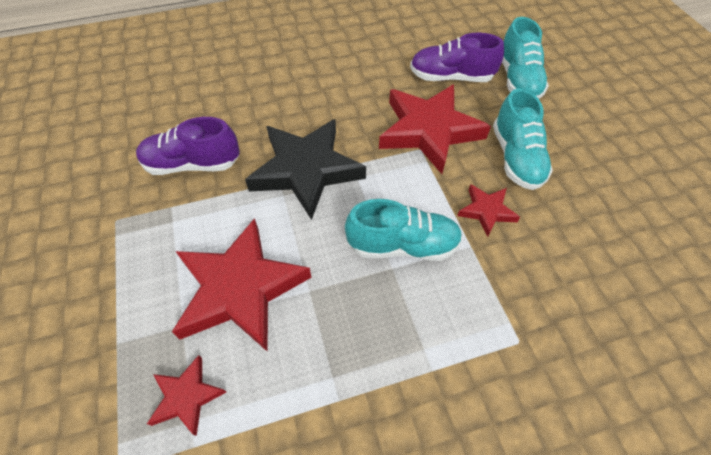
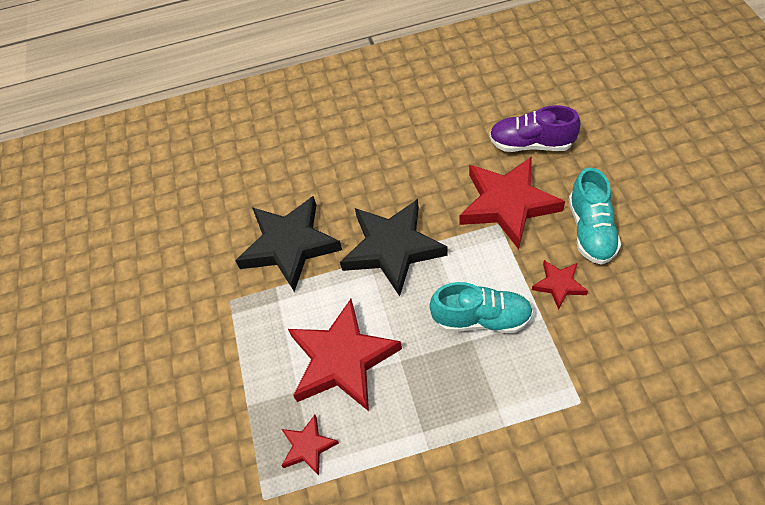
camera: 10 degrees right, 0 degrees up
purple shoe [136,117,240,175] -> black star [235,196,342,292]
turquoise shoe [502,17,549,99] -> none

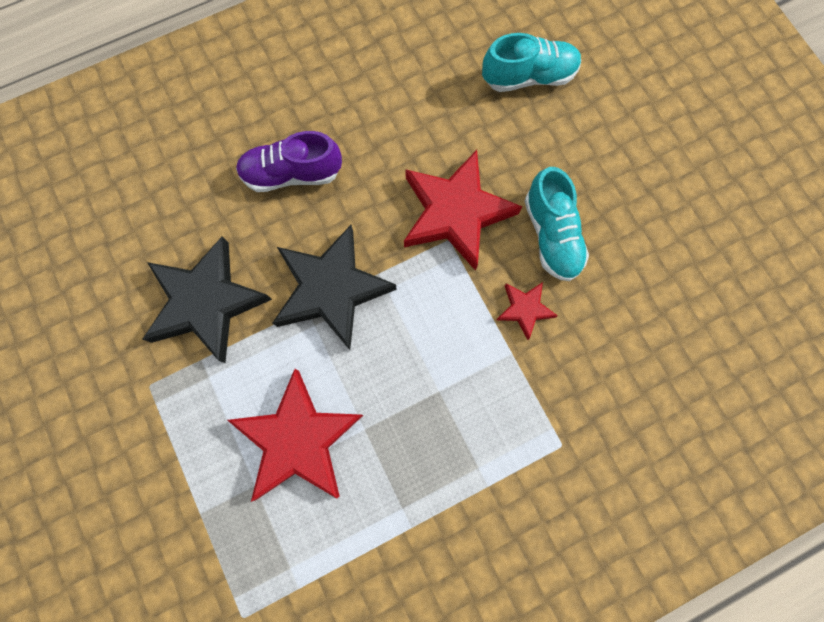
camera: 20 degrees left, 20 degrees up
red star [281,415,339,476] -> none
turquoise shoe [430,282,533,333] -> turquoise shoe moved to [482,33,581,92]
purple shoe [489,105,581,152] -> purple shoe moved to [236,131,342,192]

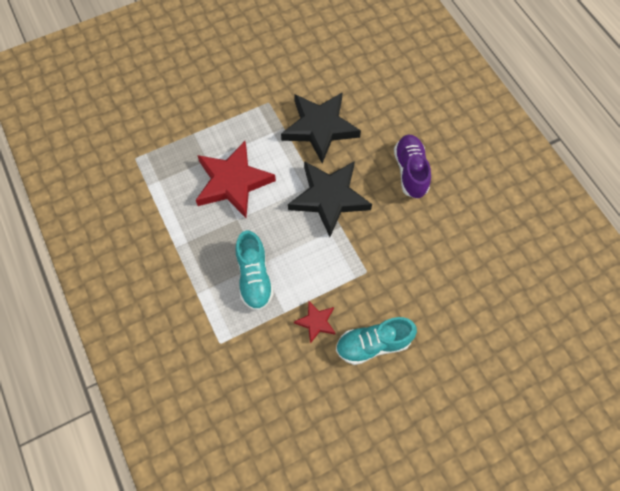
camera: 90 degrees right, 10 degrees down
red star [404,150,522,271] -> none
turquoise shoe [482,33,581,92] -> turquoise shoe moved to [235,230,274,311]

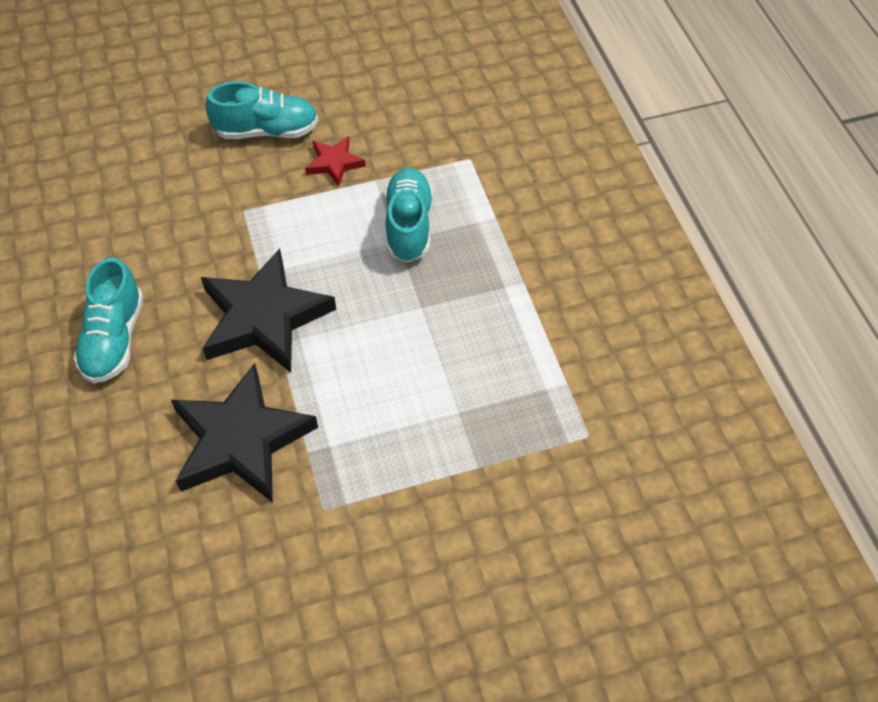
camera: 170 degrees left, 10 degrees down
red star [196,141,276,218] -> none
purple shoe [394,134,431,199] -> turquoise shoe [73,257,143,383]

